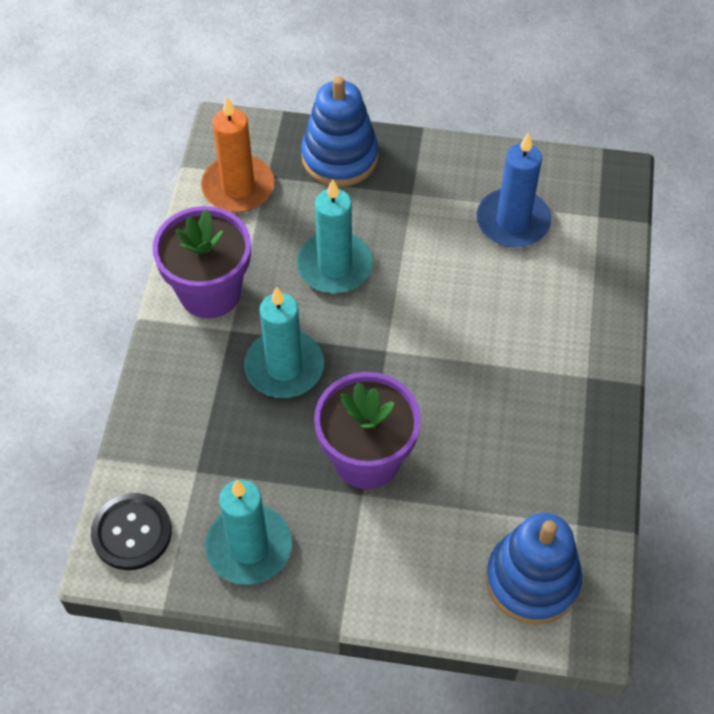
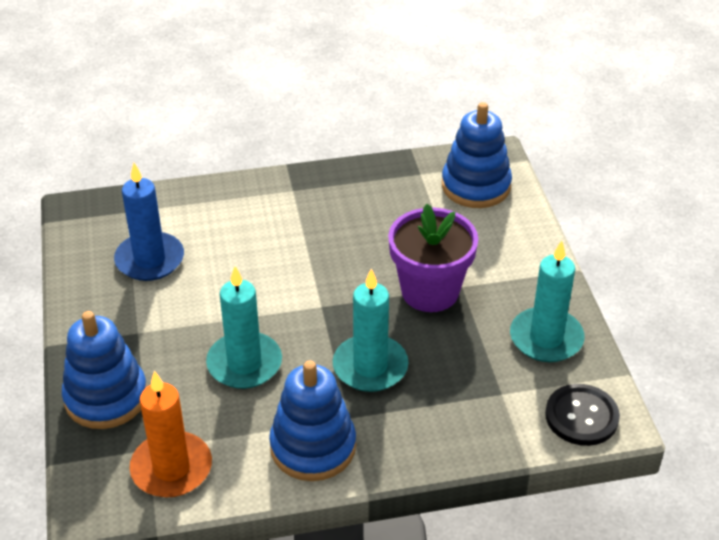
camera: 110 degrees left, 15 degrees down
purple flower pot [153,206,251,318] -> blue stacking toy [269,361,356,481]

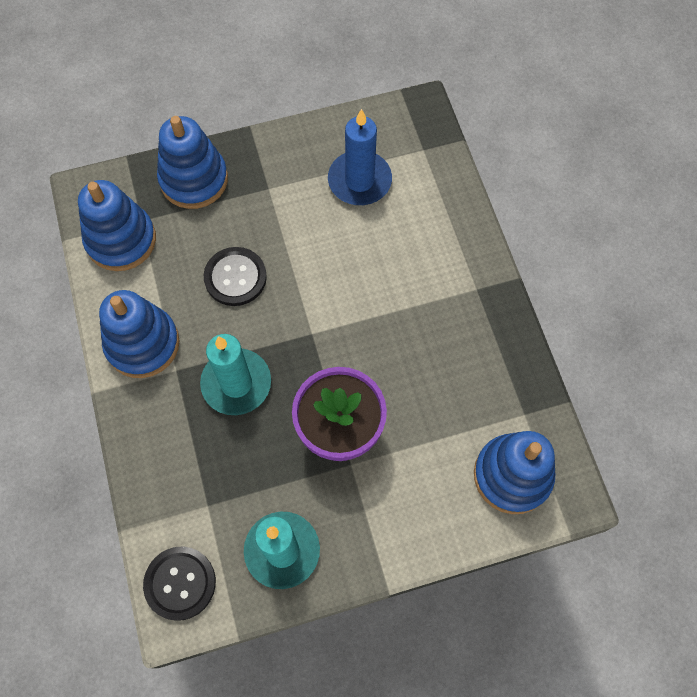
camera: 85 degrees right, 25 degrees up
orange candle [130,371,212,497] -> blue stacking toy [78,180,156,271]
turquoise candle [206,266,282,389] -> black button [204,247,267,306]

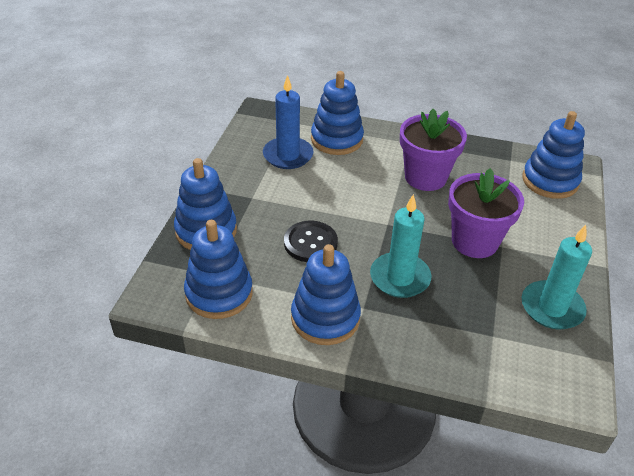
camera: 60 degrees left, 25 degrees down
black button [143,546,216,621] -> none
none -> blue stacking toy [311,71,364,155]
none -> purple flower pot [400,109,467,191]

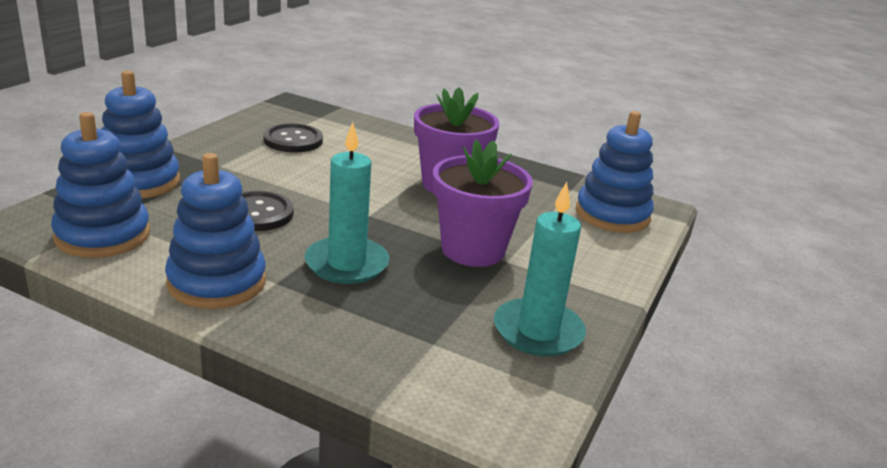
camera: 10 degrees right, 15 degrees down
blue candle [263,75,313,169] -> black button [263,124,323,152]
blue stacking toy [311,71,364,155] -> none

